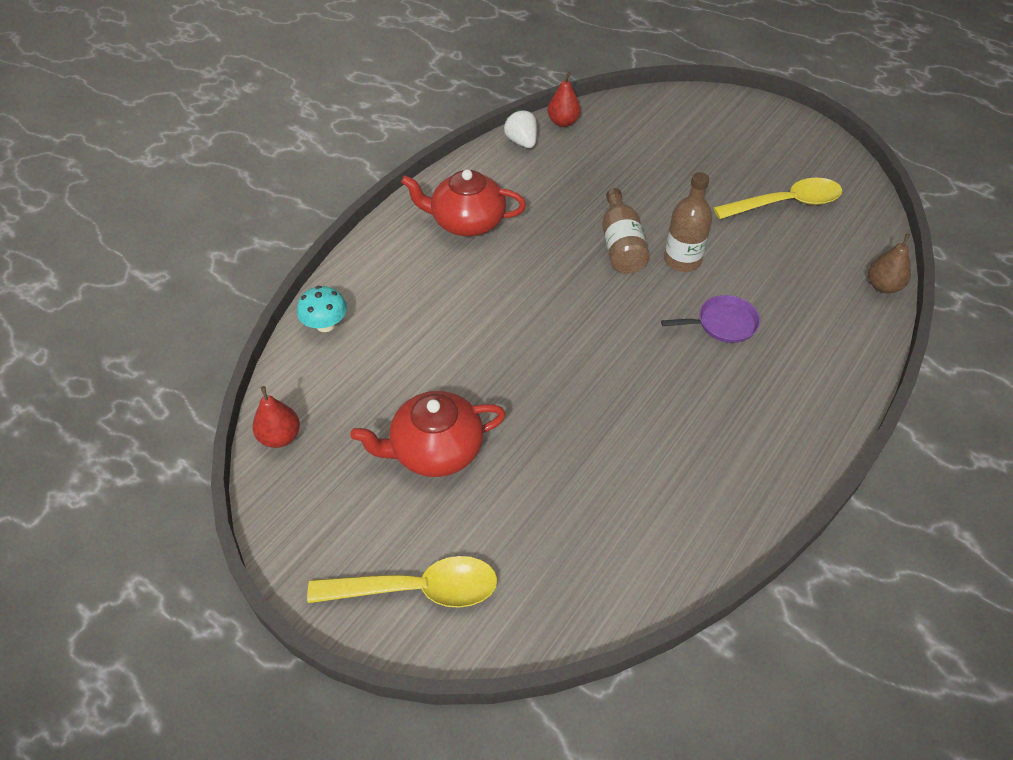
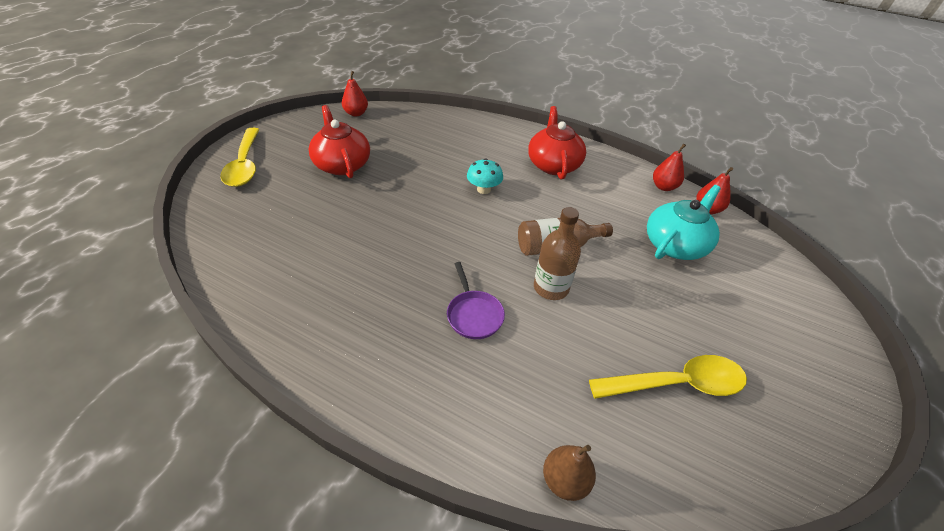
camera: 80 degrees right, 5 degrees down
turquoise mushroom [297,286,347,332] -> turquoise mushroom moved to [467,158,503,194]
white strawberry [504,110,537,148] -> red pear [653,144,686,191]
yellow spoon [713,178,842,219] -> yellow spoon turned 75 degrees counterclockwise [589,355,747,399]
none -> turquoise teapot [647,185,721,260]

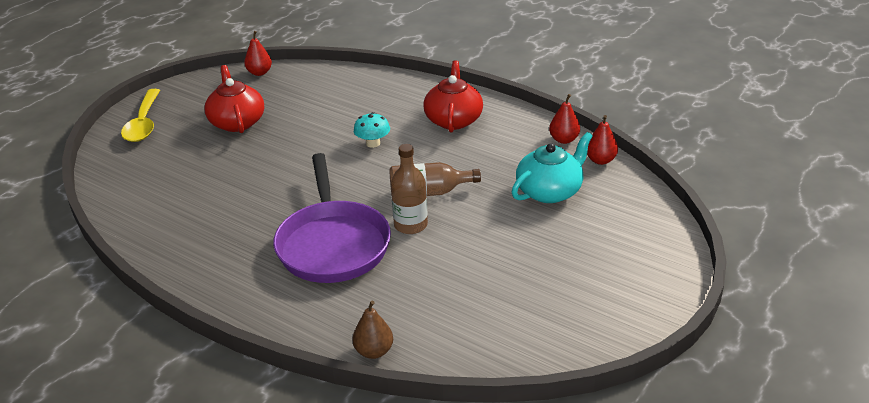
camera: 10 degrees right, 10 degrees down
purple pan [447,262,505,339] -> purple pan [273,153,391,283], size x2.23
yellow spoon [589,355,747,399] -> none

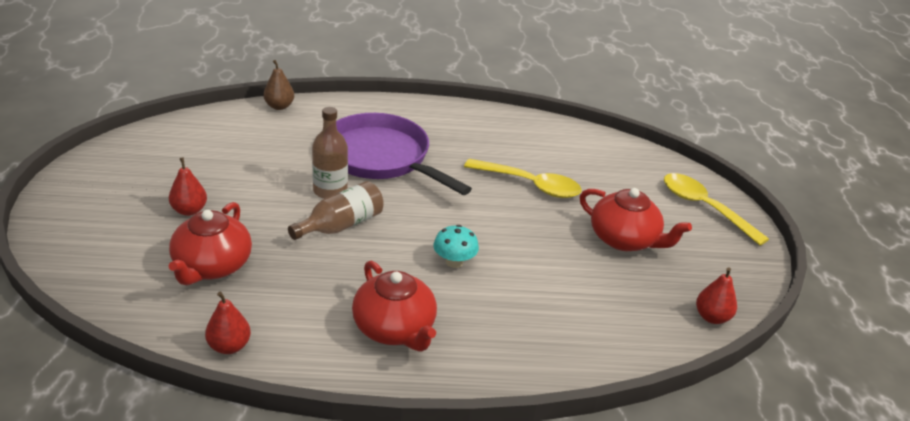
camera: 140 degrees right, 0 degrees up
turquoise teapot [512,132,593,203] -> red teapot [169,202,252,285]
red pear [587,115,618,165] -> red pear moved to [169,157,207,216]
none -> yellow spoon [464,159,582,198]

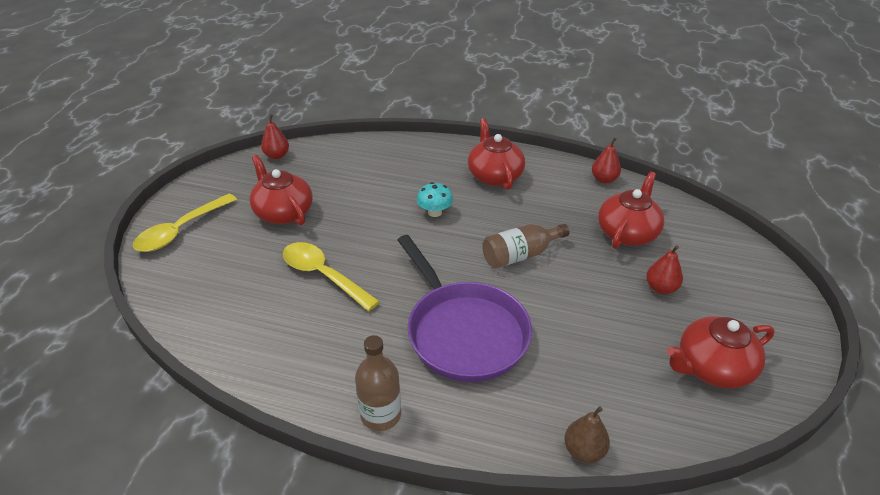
camera: 160 degrees left, 5 degrees up
brown bottle [312,107,348,199] -> brown bottle moved to [355,335,401,431]
yellow spoon [664,173,769,246] -> yellow spoon turned 60 degrees clockwise [133,194,237,252]
none -> red teapot [667,316,775,388]

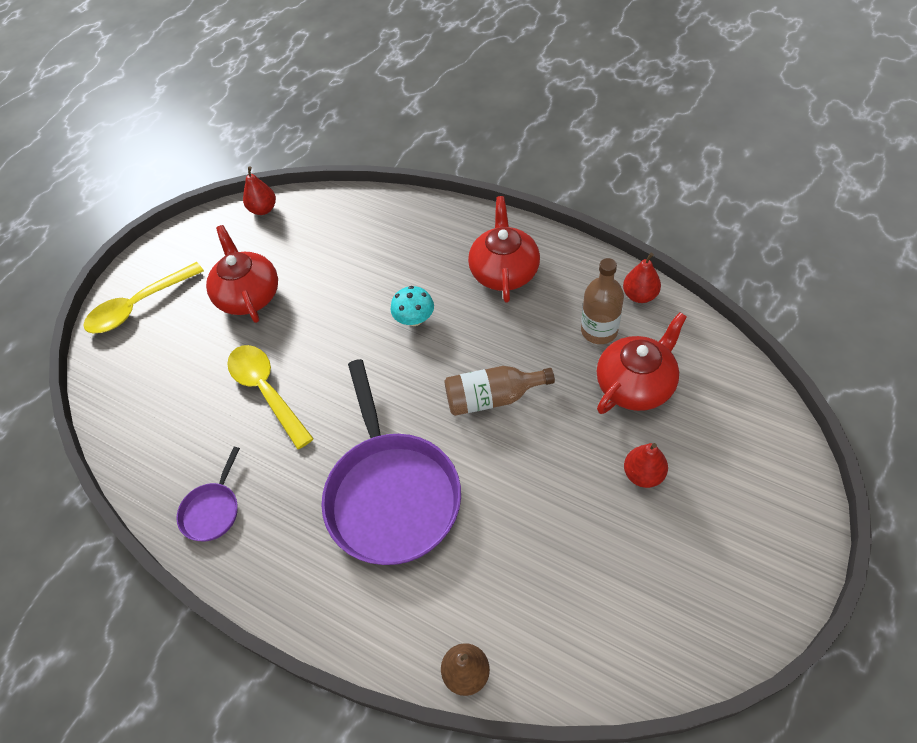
camera: 20 degrees right, 15 degrees up
brown bottle [355,335,401,431] -> brown bottle moved to [581,258,624,344]
red teapot [667,316,775,388] -> none
none -> purple pan [177,447,240,541]

